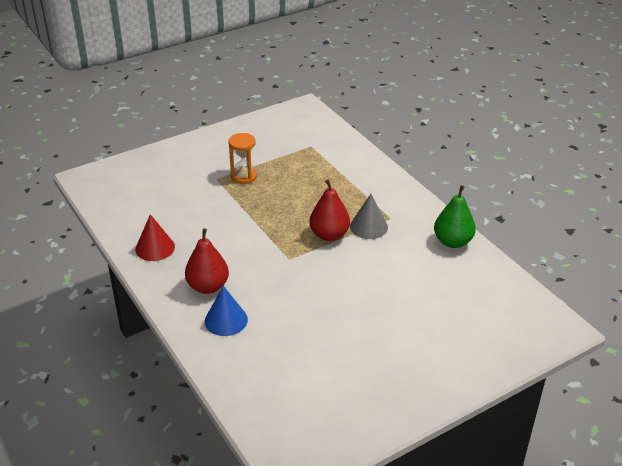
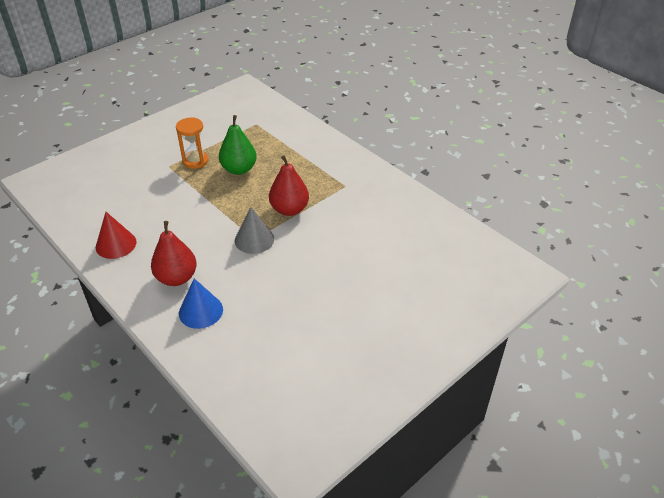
camera: 10 degrees left, 5 degrees up
grey cone [350,194,388,239] -> grey cone moved to [235,207,274,254]
green pear [434,185,476,248] -> green pear moved to [219,115,257,175]

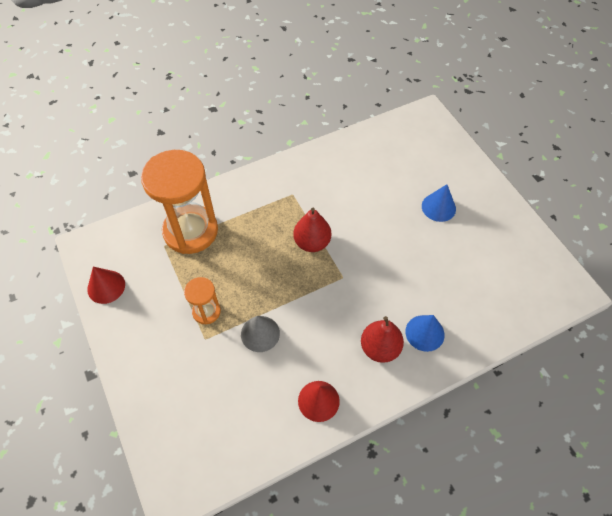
camera: 75 degrees left, 15 degrees up
green pear [219,115,257,175] -> none
grey cone [235,207,274,254] -> grey cone moved to [241,316,280,352]
none -> red cone [87,267,125,304]
none -> orange hourglass [141,150,218,254]
none -> blue cone [422,184,456,222]

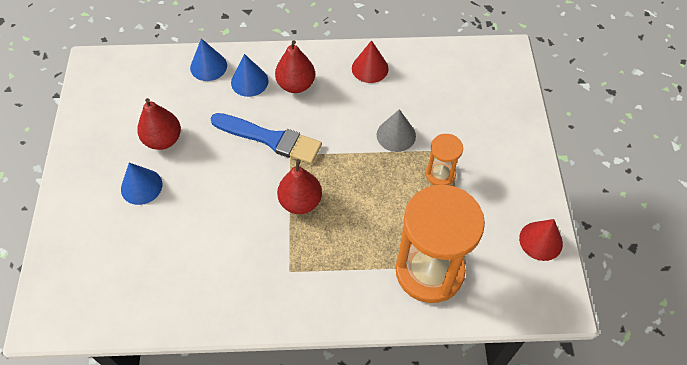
camera: 155 degrees left, 0 degrees up
none -> red pear [137,98,181,150]
none -> blue cone [190,39,227,81]
none -> blue brush [210,113,322,164]

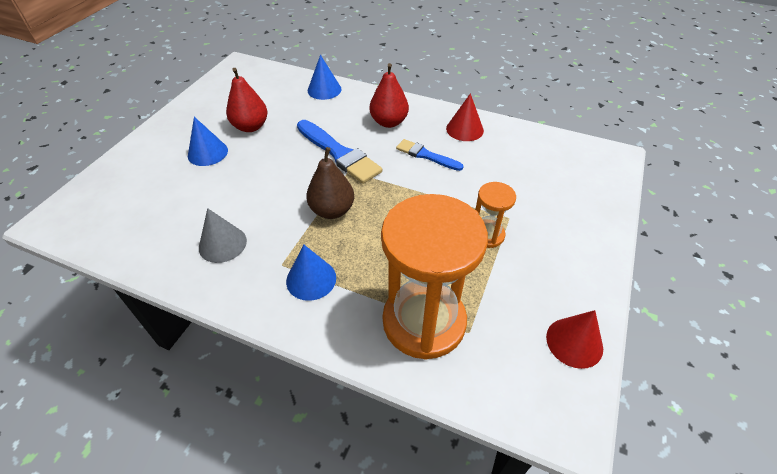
camera: 25 degrees right, 10 degrees down
blue cone [231,54,269,97] -> blue cone moved to [286,245,336,301]
red pear [277,159,322,214] -> brown pear [306,147,354,219]
grey cone [377,109,416,152] -> grey cone moved to [199,208,247,263]
none -> blue brush [396,139,464,171]

